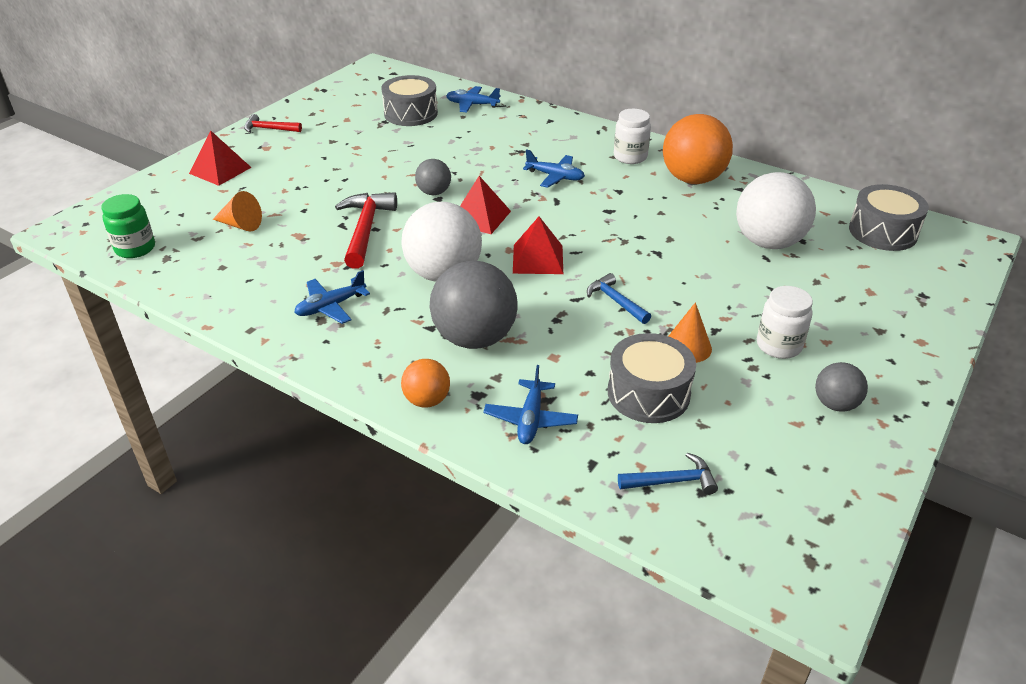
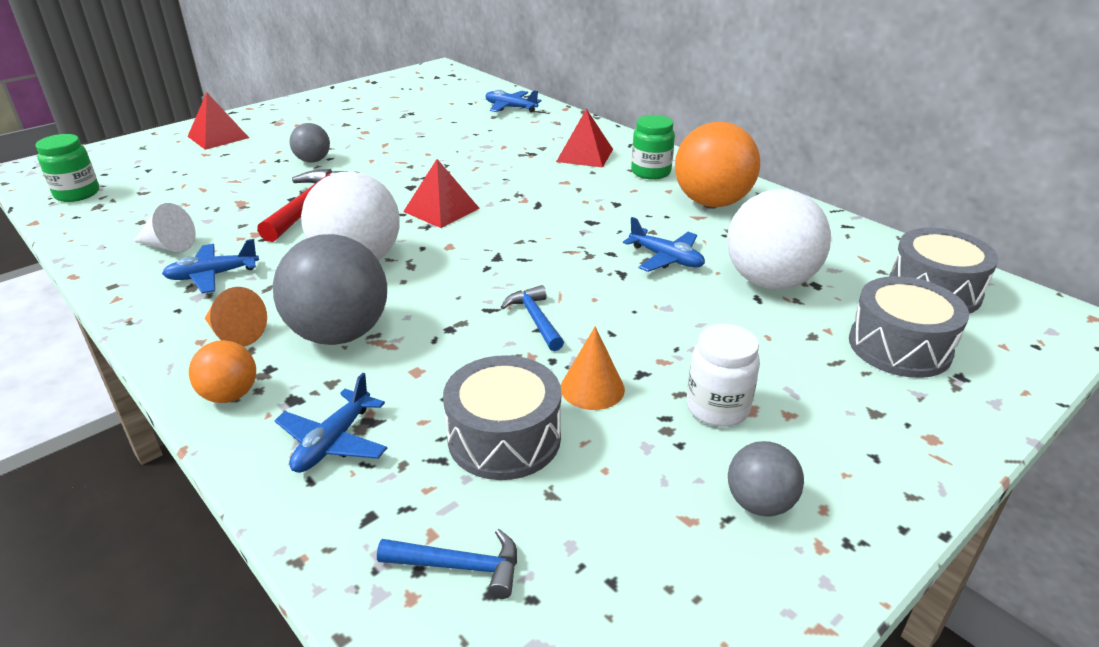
camera: 15 degrees right, 5 degrees down
orange cone [213,191,262,231] -> orange cone moved to [205,287,267,347]
red hammer [244,114,302,133] -> none
grey drum [381,75,438,126] -> grey drum moved to [849,276,969,378]
grey ball [415,159,451,195] -> grey ball moved to [290,123,330,163]
red pyramid [513,217,563,274] -> red pyramid moved to [556,109,613,168]
blue plane [523,149,585,188] -> blue plane moved to [623,217,705,272]
white jar [614,109,651,164] -> green jar [631,115,675,179]
none -> white cone [134,203,196,252]

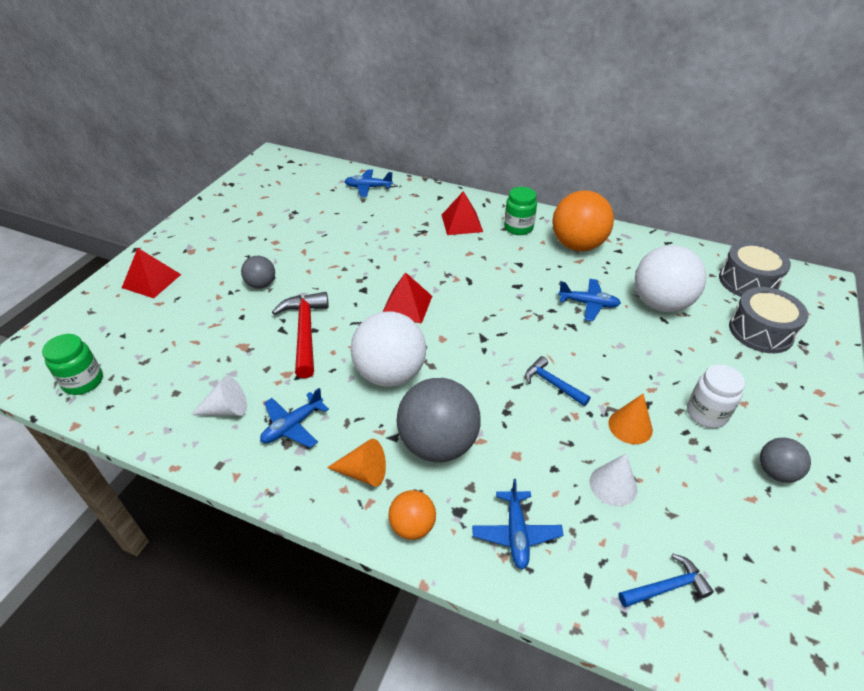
camera: 25 degrees left, 10 degrees up
grey drum [443,355,561,480] -> white cone [590,454,637,507]

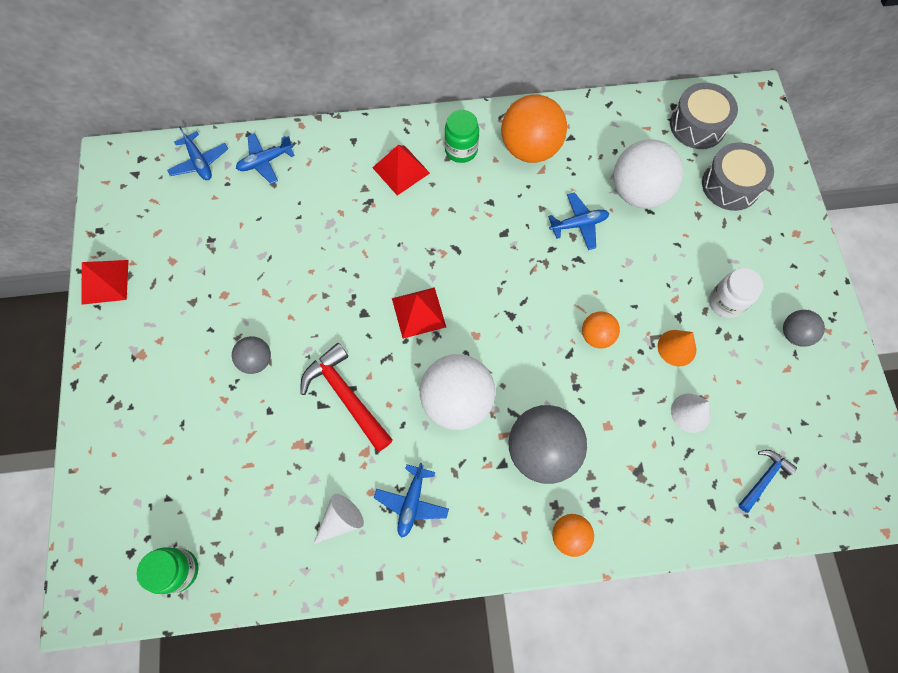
camera: 30 degrees left, 25 degrees up
red pyramid [122,248,181,298] -> red pyramid moved to [81,260,129,305]
orange cone [327,439,386,487] -> none
blue plane [472,479,564,570] -> blue plane moved to [167,127,228,180]
blue hammer [525,356,591,406] -> orange ball [582,312,620,348]

